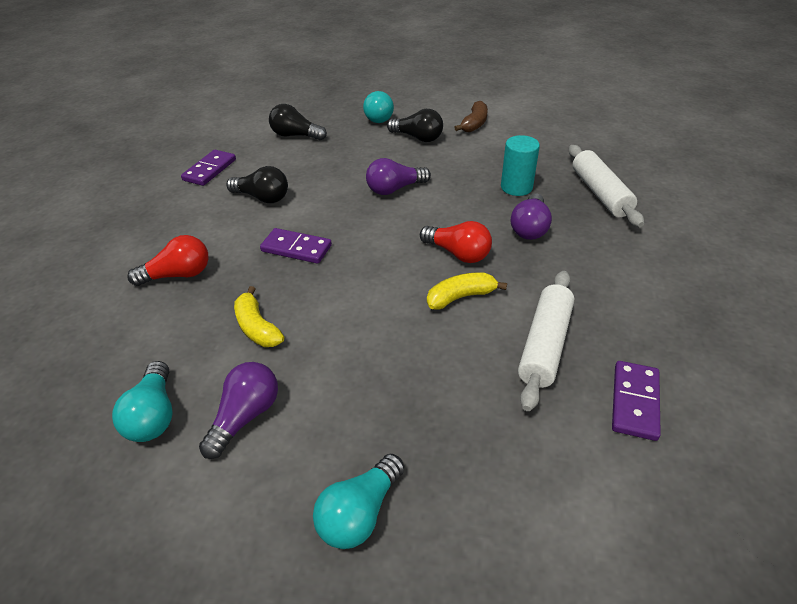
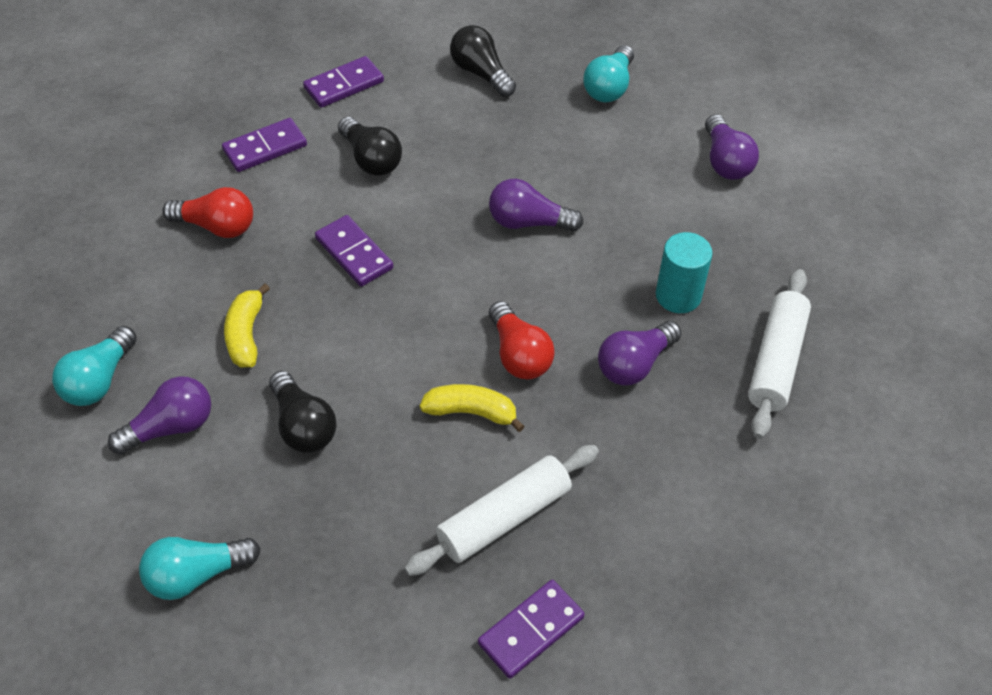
camera: 30 degrees right, 10 degrees up
black light bulb [387,109,443,142] -> black light bulb moved to [269,371,337,453]
brown banana [454,101,488,133] -> purple light bulb [705,114,759,180]
none -> purple domino [222,118,307,172]

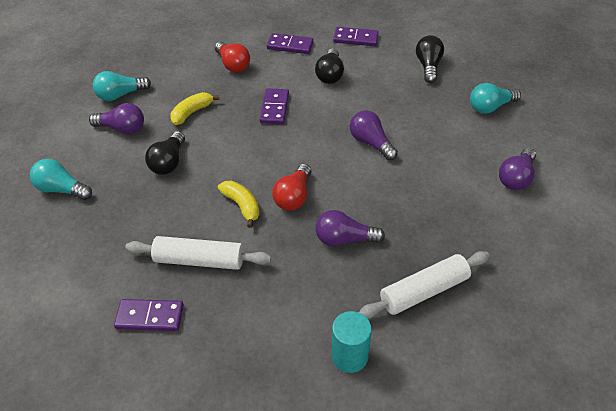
camera: 45 degrees right, 5 degrees down
turquoise cylinder [656,232,712,313] -> turquoise cylinder moved to [331,311,372,373]

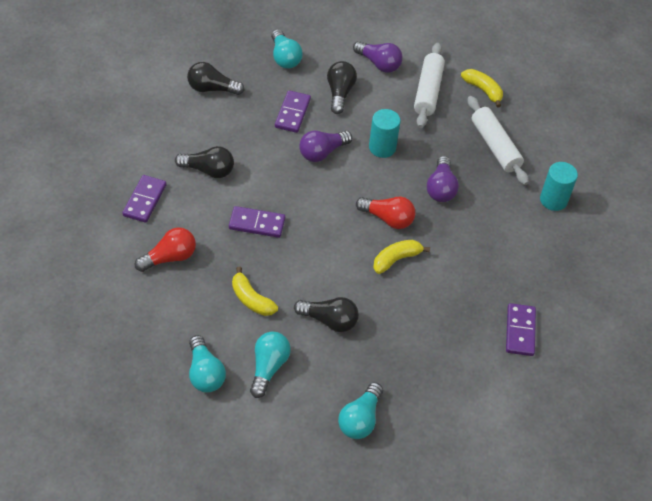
camera: 90 degrees left, 5 degrees up
purple light bulb [89,103,144,134] -> turquoise light bulb [250,332,291,398]
white rolling pin [125,236,271,270] -> white rolling pin moved to [414,43,445,128]
purple domino [333,27,379,46] -> purple domino moved to [275,90,311,133]
none -> black light bulb [327,61,357,114]
none -> turquoise cylinder [369,109,401,158]
none -> yellow banana [461,69,503,107]

